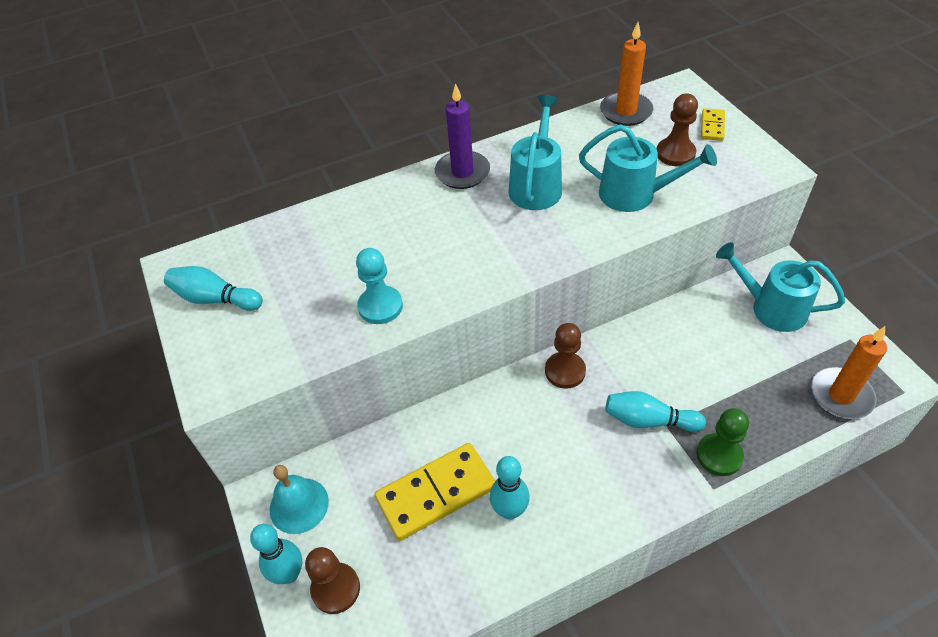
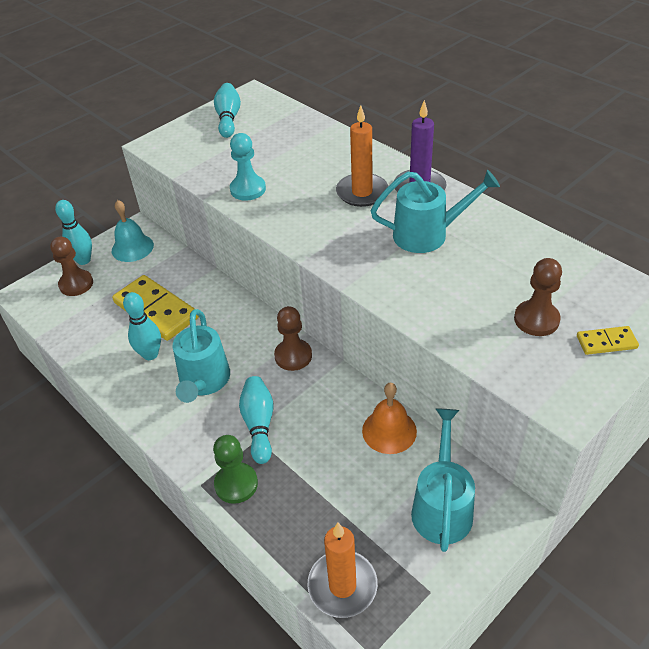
camera: 70 degrees right, 5 degrees down
turquoise watering can [579,124,717,212] -> turquoise watering can moved to [173,309,230,403]
orange candle [600,22,653,126] -> orange candle moved to [336,105,388,207]
none -> orange bell [362,383,417,454]

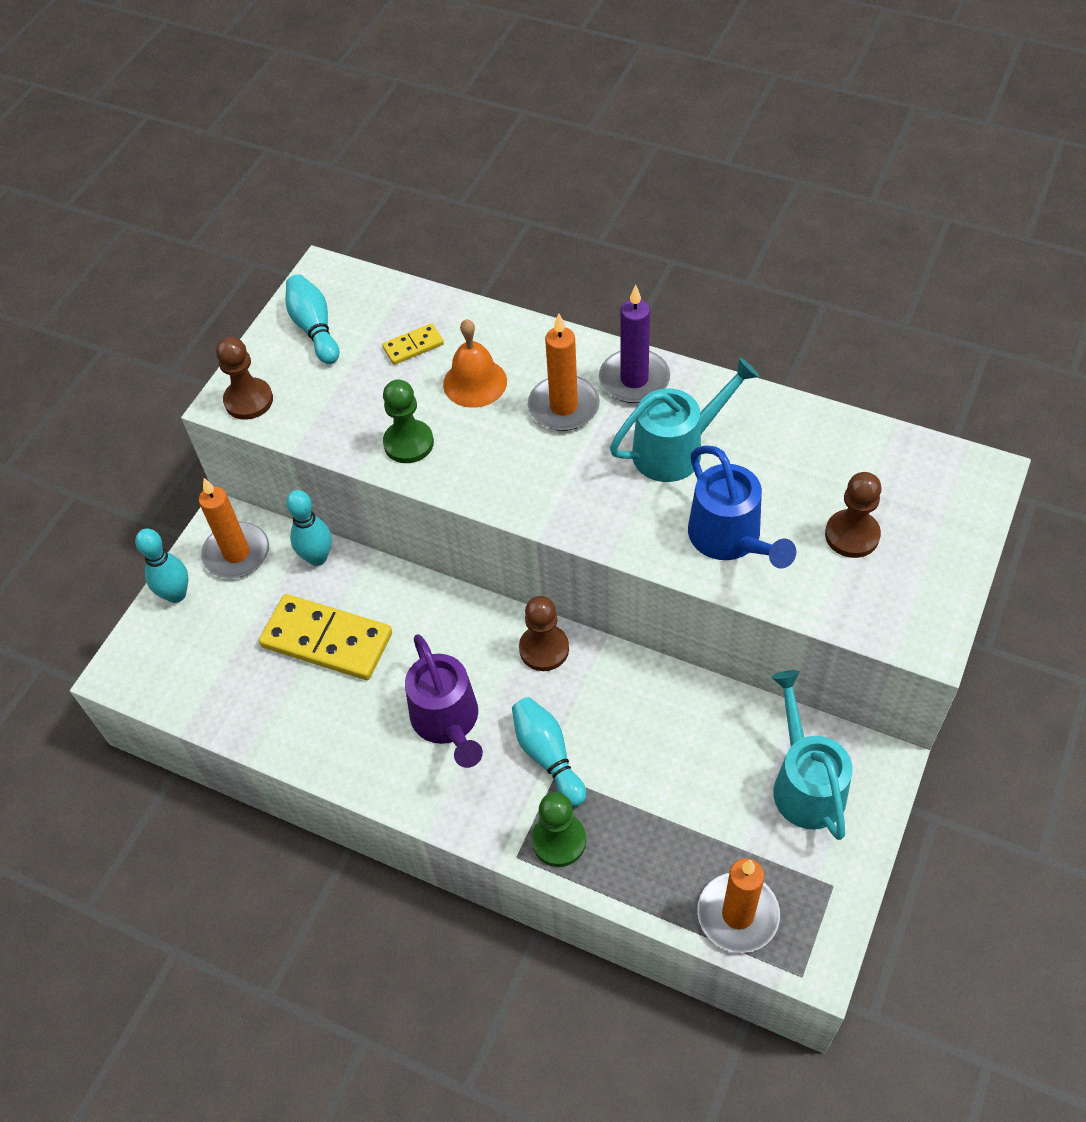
camera: 20 degrees left, 10 degrees up
brown pawn [50,236,93,296] -> brown pawn moved to [216,337,273,420]
turquoise bell [112,200,154,262] -> orange candle [199,478,269,578]
turquoise bowling pin [123,292,161,360] -> turquoise bowling pin moved to [286,490,332,566]
turquoise watering can [173,309,230,403] -> purple watering can [405,634,483,768]
turquoise pawn [230,133,266,201] -> green pawn [383,379,434,463]
orange bell [362,383,417,454] -> orange bell moved to [443,319,507,408]
yellow domino [577,326,639,355] -> yellow domino moved to [382,323,444,365]
none -> blue watering can [688,445,796,568]

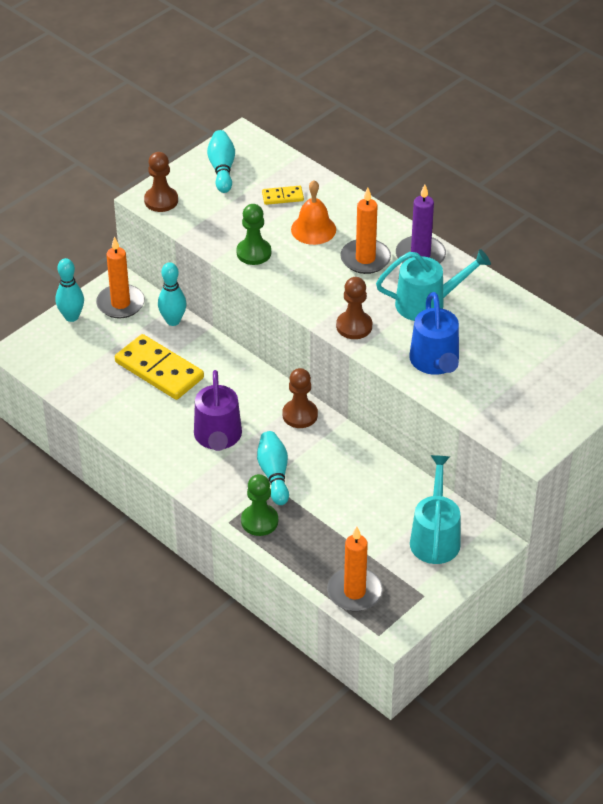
camera: 15 degrees right, 10 degrees down
brown pawn [825,472,881,558] -> brown pawn moved to [336,277,372,339]

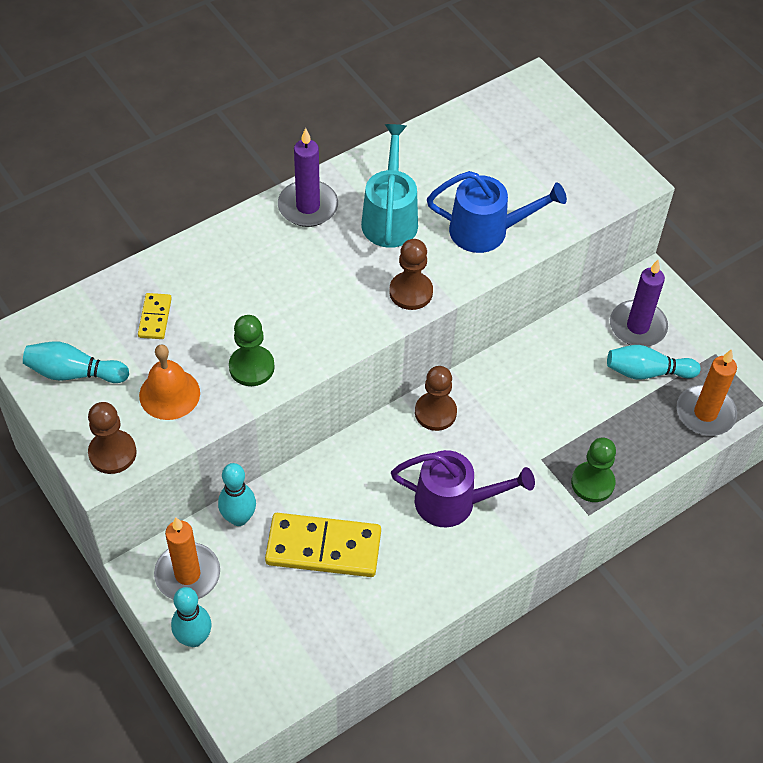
camera: 80 degrees left, 10 degrees up
yellow domino [115,334,204,400] -> yellow domino turned 45 degrees clockwise [265,513,381,577]
turquoise bowling pin [257,431,289,505] -> turquoise bowling pin moved to [607,345,701,380]
orange bell [291,180,336,245] -> orange bell moved to [139,344,200,420]
orange candle [341,188,391,274] -> none
turquoise watering can [410,455,461,564] -> purple candle [610,260,668,347]

